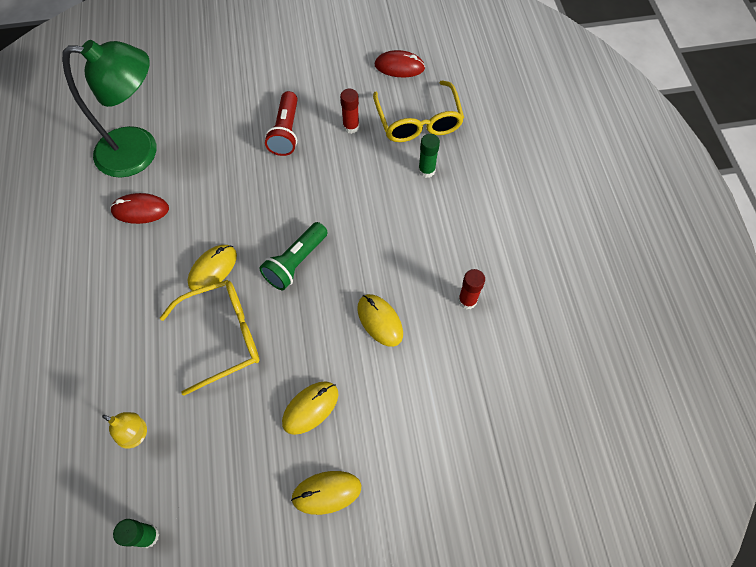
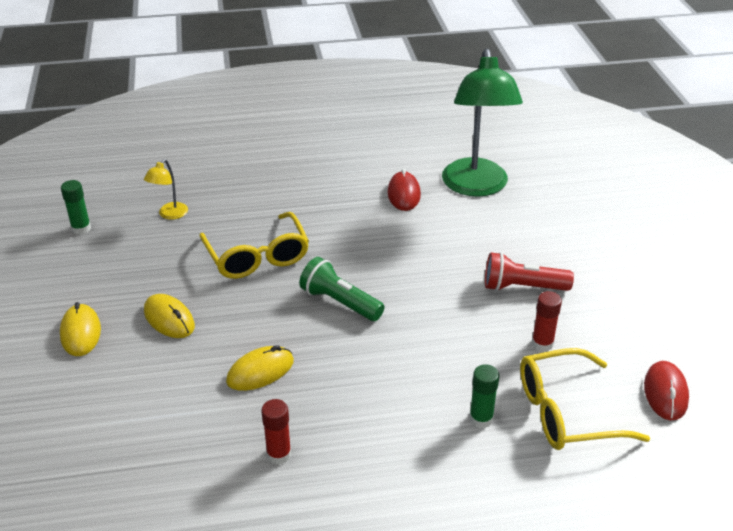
camera: 90 degrees right, 25 degrees down
yellow mouse [188,245,237,291] -> none

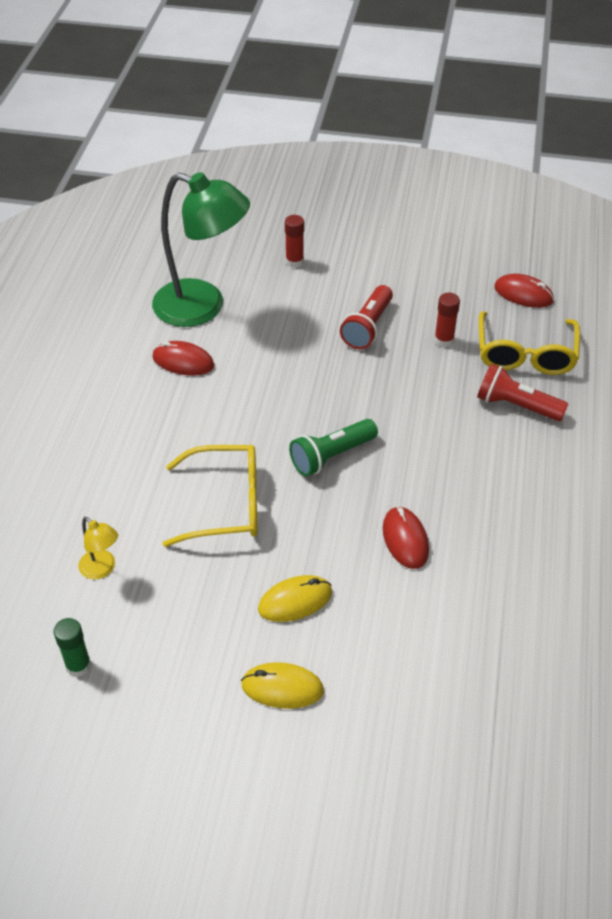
camera: 70 degrees left, 10 degrees up
yellow mouse [226,345,294,391] -> red mouse [383,506,429,569]
red glue stick [261,399,291,465] -> red glue stick moved to [285,215,304,268]
green glue stick [469,364,499,428] -> red flashlight [477,364,568,421]

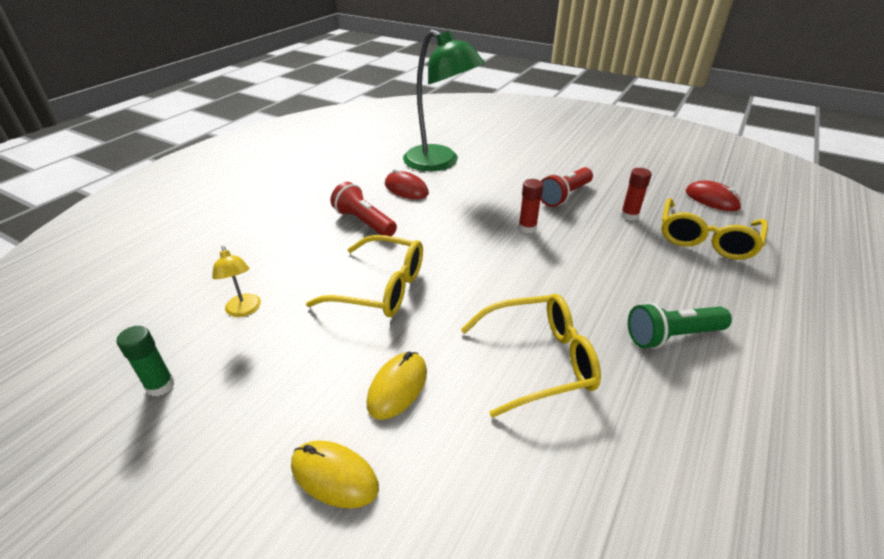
camera: 20 degrees right, 10 degrees down
yellow mouse [258,575,332,622] -> yellow mouse turned 60 degrees counterclockwise [367,352,427,420]
red glue stick [285,215,304,268] -> red glue stick moved to [518,179,543,233]
green flashlight [289,419,378,476] -> green flashlight moved to [628,302,732,349]
red mouse [383,506,429,569] -> yellow glasses [461,294,601,418]
red flashlight [477,364,568,421] -> red flashlight moved to [331,182,397,236]

